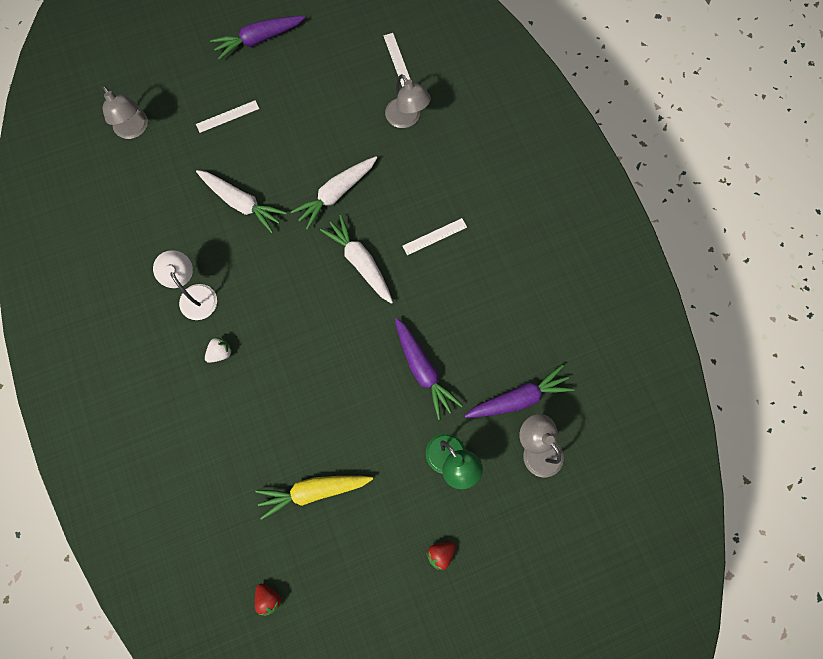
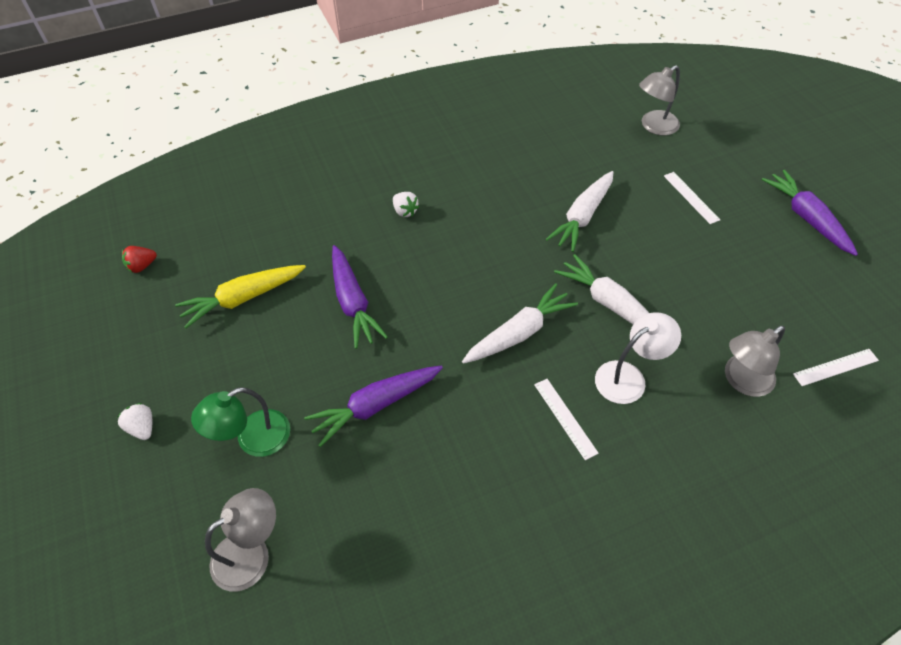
camera: 90 degrees right, 20 degrees down
white lamp [153,250,217,320] -> white lamp moved to [595,312,681,404]
yellow carrot [255,476,373,520] -> yellow carrot turned 105 degrees counterclockwise [175,265,306,328]
red strawberry [426,542,456,570] -> white strawberry [117,403,152,440]
purple carrot [465,365,574,418] -> purple carrot moved to [332,245,388,349]

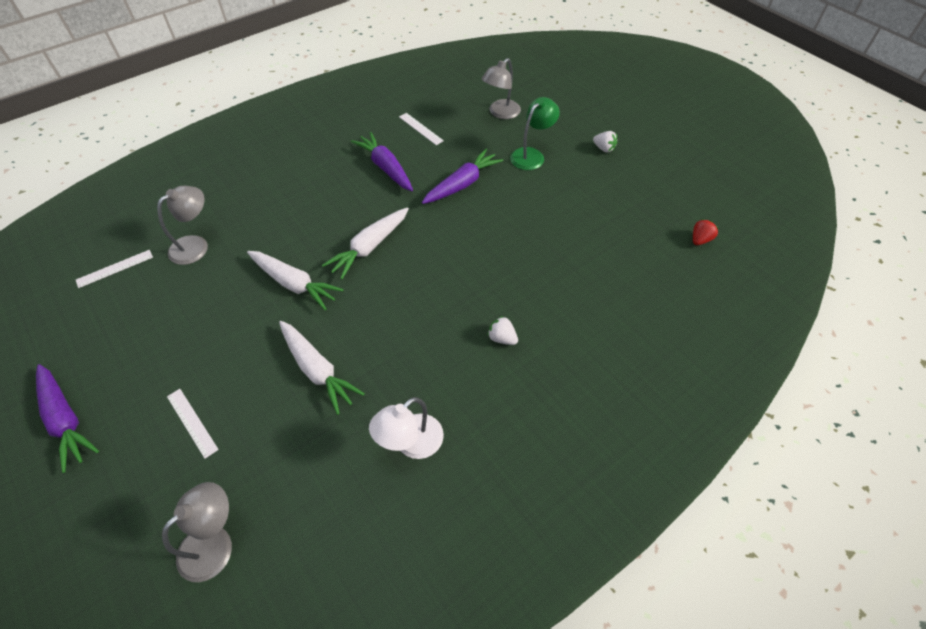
camera: 165 degrees right, 0 degrees up
yellow carrot [175,265,306,328] -> none
purple carrot [332,245,388,349] -> purple carrot moved to [351,132,413,191]
white ruler [534,379,599,460] -> white ruler moved to [399,113,444,145]
white carrot [546,171,614,252] -> white carrot turned 120 degrees clockwise [279,321,365,415]
white lamp [595,312,681,404] -> white lamp moved to [369,397,444,459]

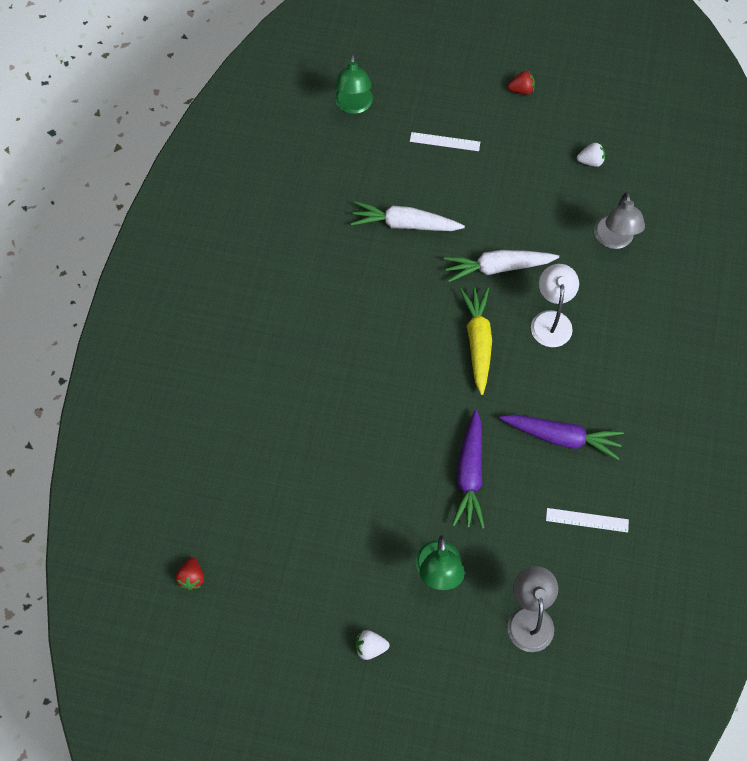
camera: 140 degrees right, 10 degrees up
purple carrot [36,364,99,473] -> red strawberry [507,71,535,95]
white ruler [76,250,153,288] -> none
grey lamp [162,482,232,582] -> green lamp [335,54,373,114]
white carrot [322,207,409,279] -> yellow carrot [460,287,492,395]
white lamp [369,397,444,459] -> white lamp moved to [531,264,579,347]
white strawberry [488,316,518,345] -> white strawberry moved to [577,143,605,167]

